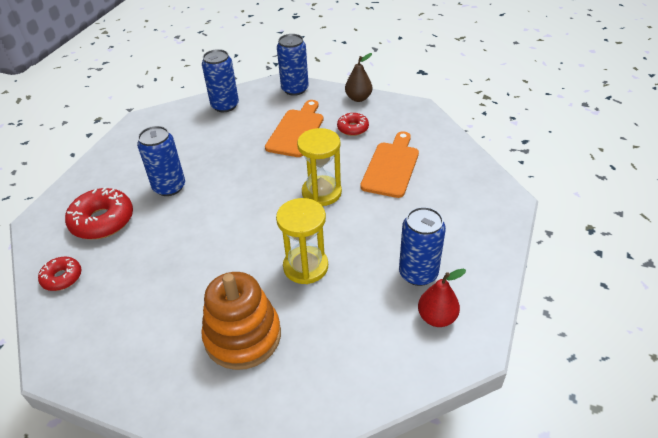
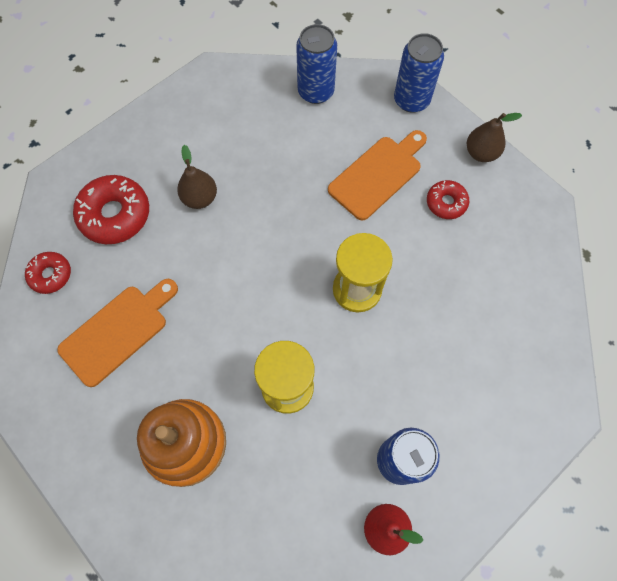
camera: 25 degrees right, 25 degrees up
blue can [137,126,185,196] -> brown pear [177,145,217,209]
orange cutting board [360,131,419,198] -> orange cutting board moved to [57,279,178,387]

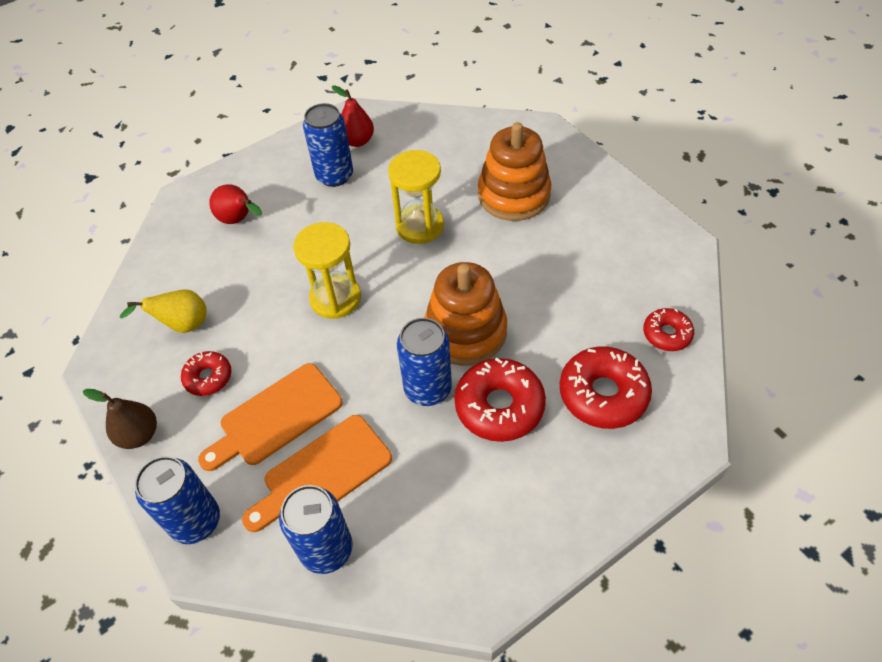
camera: 170 degrees left, 15 degrees down
orange cutting board [57,279,178,387] -> orange cutting board moved to [242,415,392,532]
brown pear [177,145,217,209] -> red donut [454,358,546,442]
none -> yellow pear [120,289,207,333]
none -> red pear [209,184,262,224]
none -> blue can [397,318,452,406]
none -> orange stacking toy [424,262,507,366]

